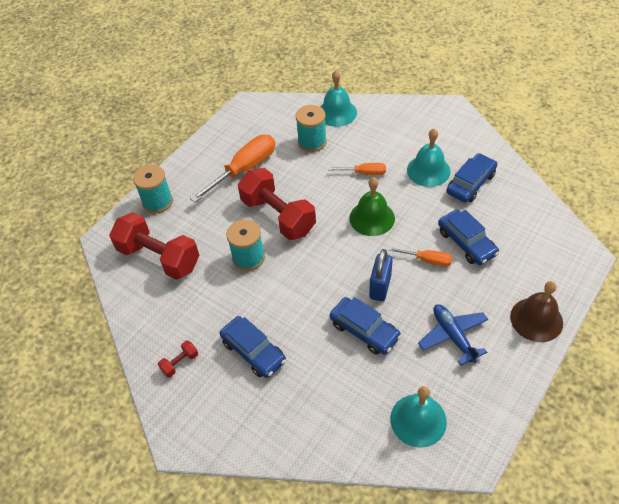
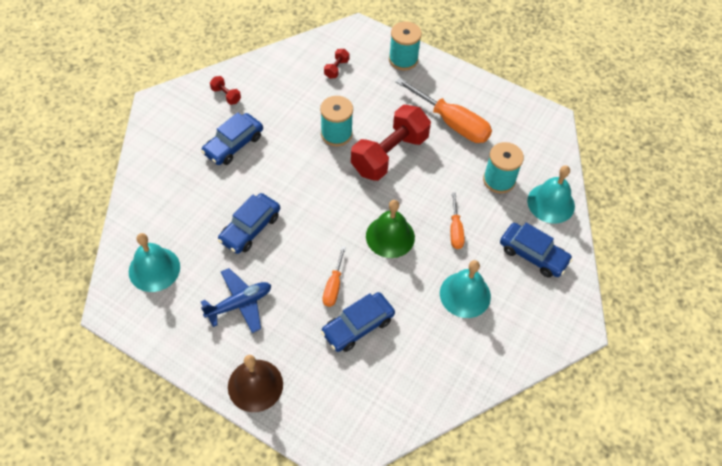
camera: 80 degrees right, 5 degrees up
red dumbbell [109,212,200,280] -> red dumbbell [324,49,349,79], size x0.41
blue padlock [369,249,393,301] -> none
blue car [446,153,497,203] -> blue car moved to [500,223,573,278]

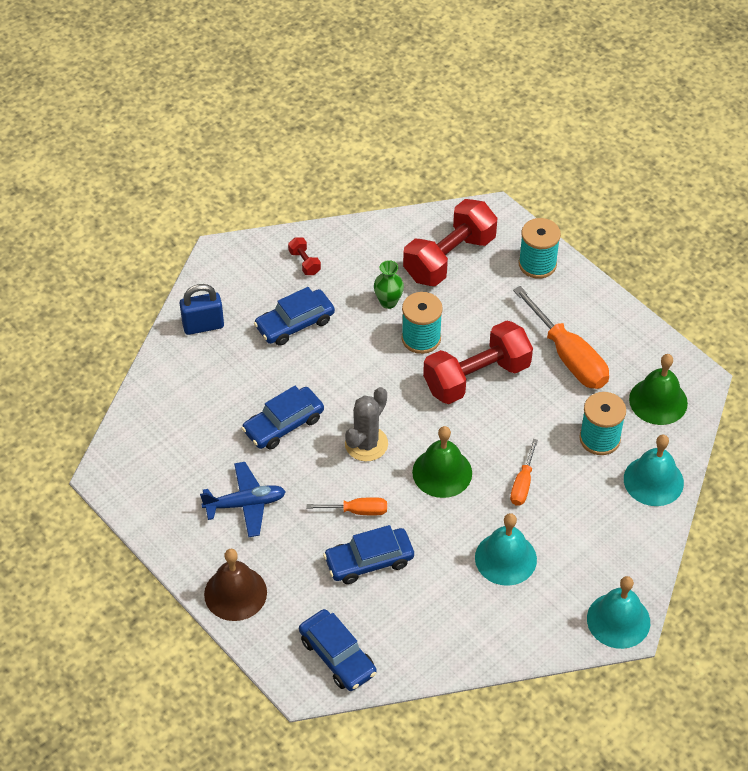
camera: 20 degrees right, 5 degrees down
turquoise bell [129,233,180,292] -> turquoise bell moved to [587,576,650,649]
orange screwdriver [323,246,346,307] -> orange screwdriver turned 120 degrees counterclockwise [306,497,387,515]
red dumbbell [324,49,349,79] -> red dumbbell [403,199,498,286], size x2.44
blue car [500,223,573,278] -> blue car moved to [299,609,377,691]
none -> blue padlock [180,284,224,335]
none -> grey cactus [345,387,388,461]
none -> green vase [374,260,404,309]
none -> green bell [629,354,688,425]

